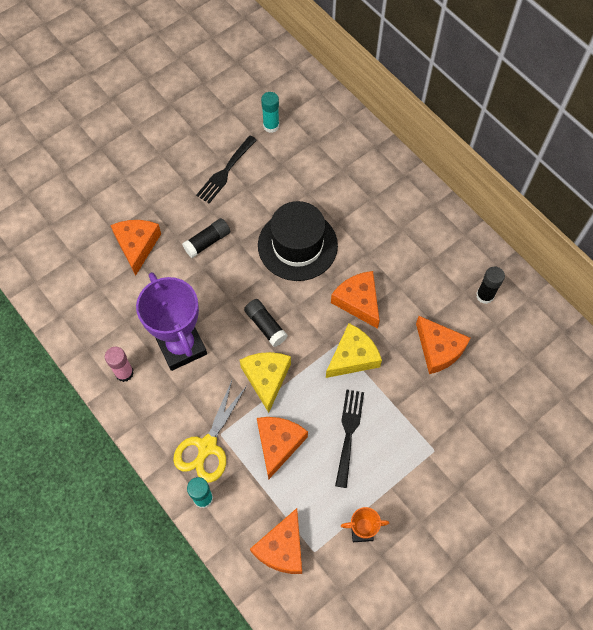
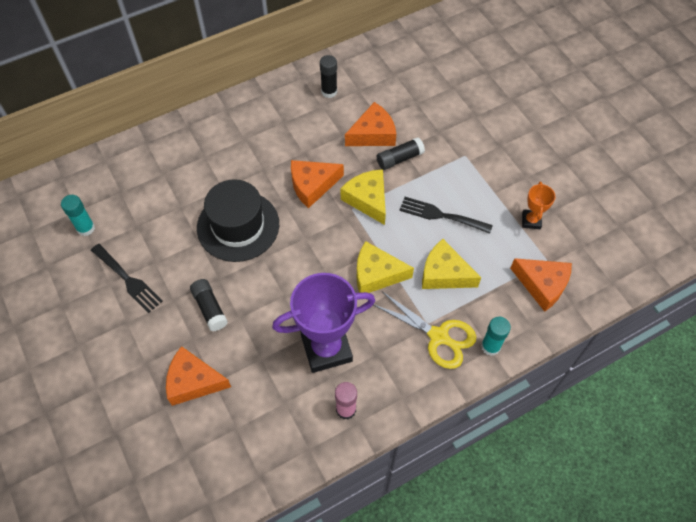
camera: 80 degrees left, 5 degrees down
black glue stick [244,299,287,347] -> black glue stick moved to [377,137,425,170]
orange cheese [257,417,308,479] -> yellow cheese [422,239,481,289]

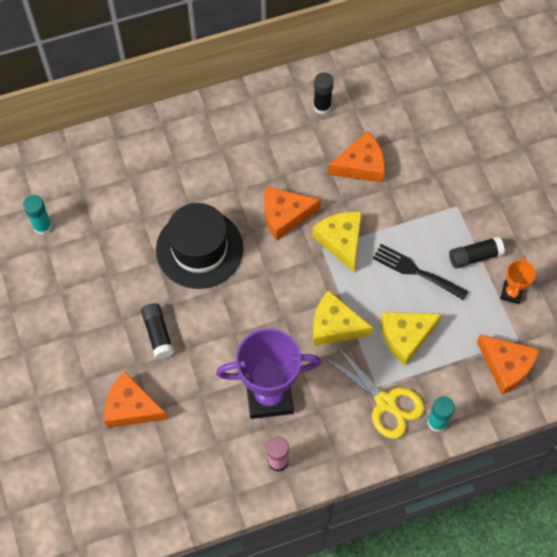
camera: 10 degrees right, 5 degrees up
black fork [91,244,163,313] -> none
black glue stick [377,137,425,170] -> black glue stick moved to [449,237,505,269]
yellow cheese [422,239,481,289] -> yellow cheese turned 60 degrees counterclockwise [381,312,442,365]

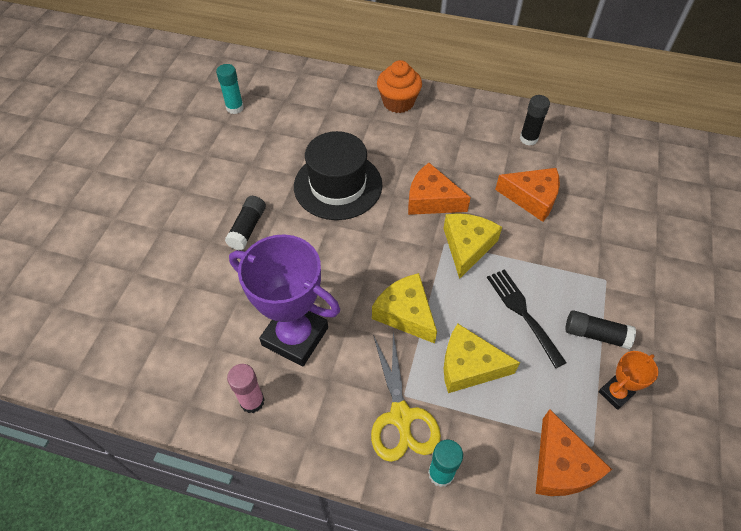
camera: 35 degrees right, 10 degrees down
orange cheese [104,371,168,428] -> none
none -> orange cupcake [377,60,422,113]

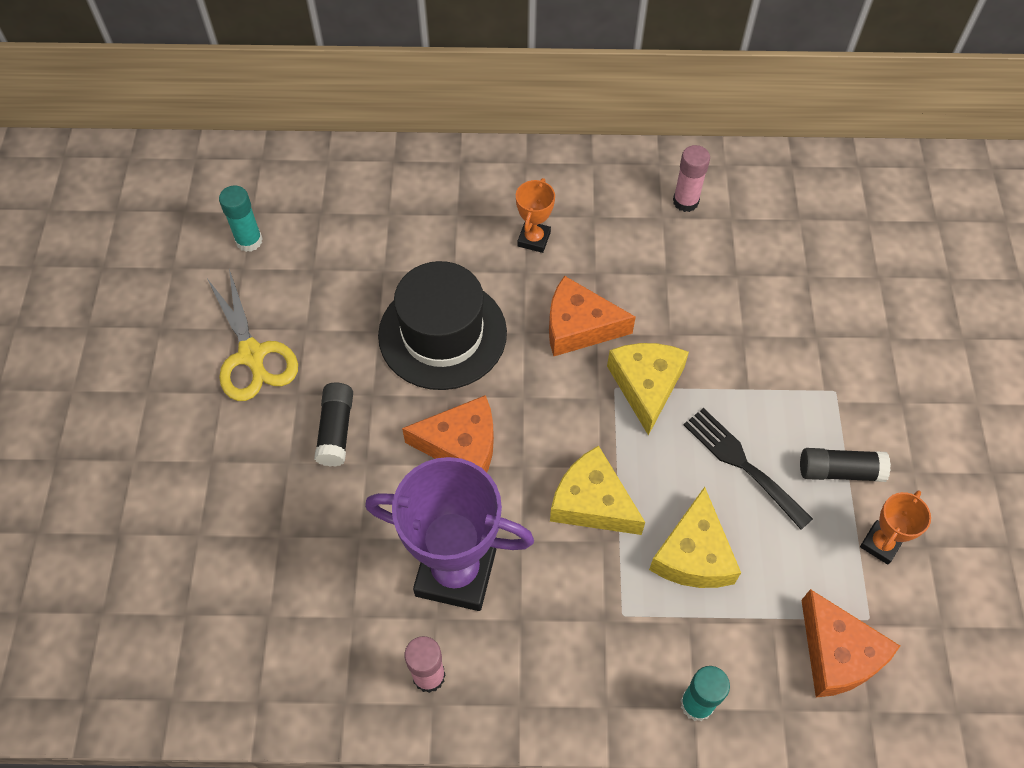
camera: 15 degrees left, 5 degrees up
yellow scissors [371,332,441,462] -> yellow scissors moved to [208,269,298,401]
orange cupcake [377,60,422,113] -> none
yellow cheese [444,324,520,393] -> yellow cheese turned 75 degrees counterclockwise [649,487,741,588]
orange cheese [495,168,560,222] -> orange cheese moved to [402,395,494,472]
black glue stick [520,95,550,146] -> pink glue stick [673,145,710,212]
none -> orange trophy [516,178,555,253]

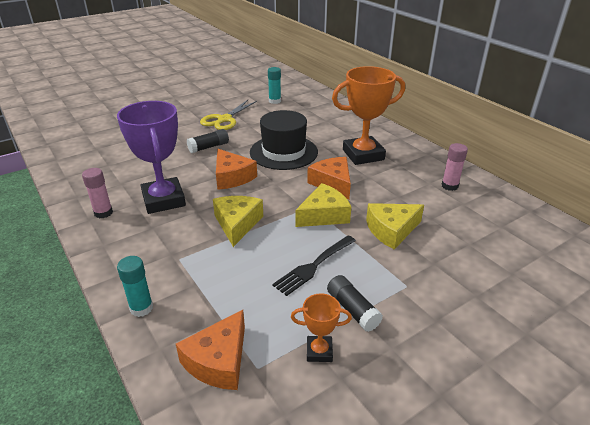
camera: 55 degrees right, 25 degrees down
orange trophy [516,178,555,253] -> orange trophy [332,66,405,165], size x2.11
yellow cheese [649,487,741,588] -> yellow cheese moved to [366,203,424,250]
black fork [684,408,813,530] -> black fork turned 150 degrees counterclockwise [272,236,356,296]

